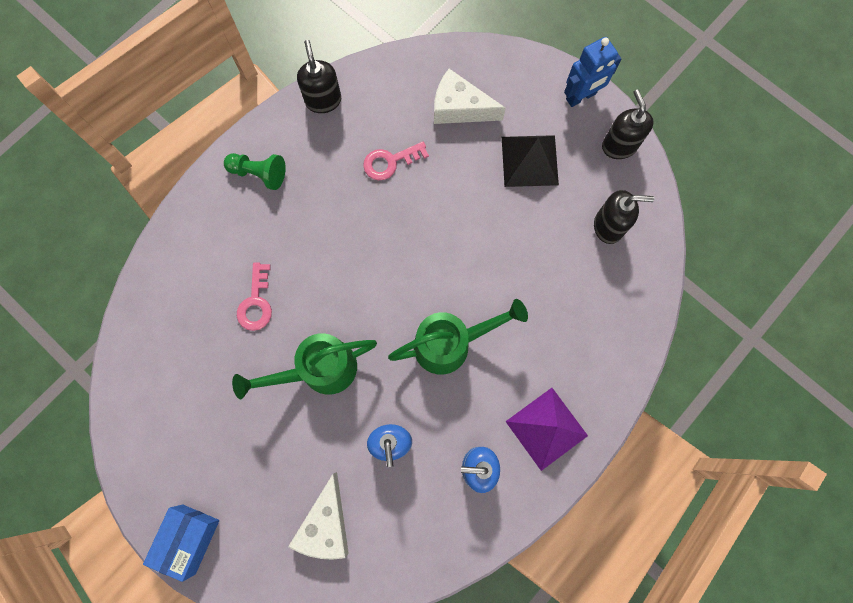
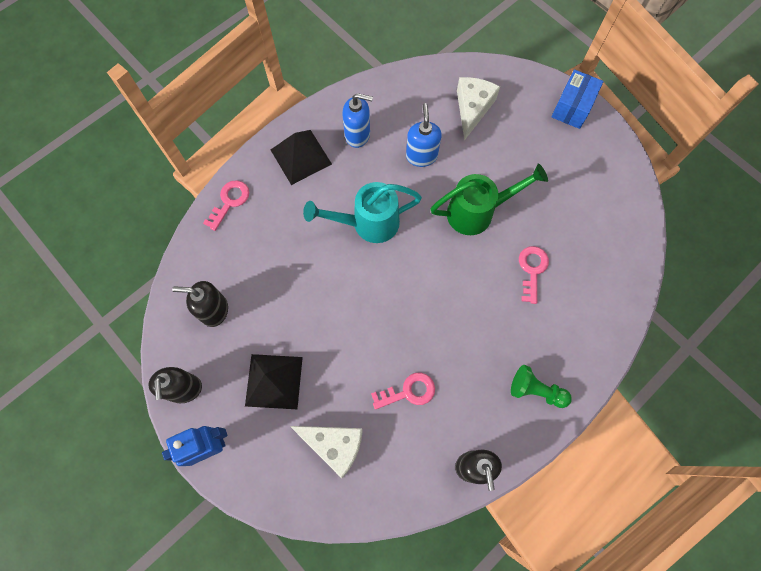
camera: 175 degrees left, 5 degrees down
green watering can [388,299,528,375] -> turquoise watering can [303,182,422,243]
purple pyramid [505,388,588,471] -> black pyramid [271,130,332,185]
none -> pink key [203,180,249,231]

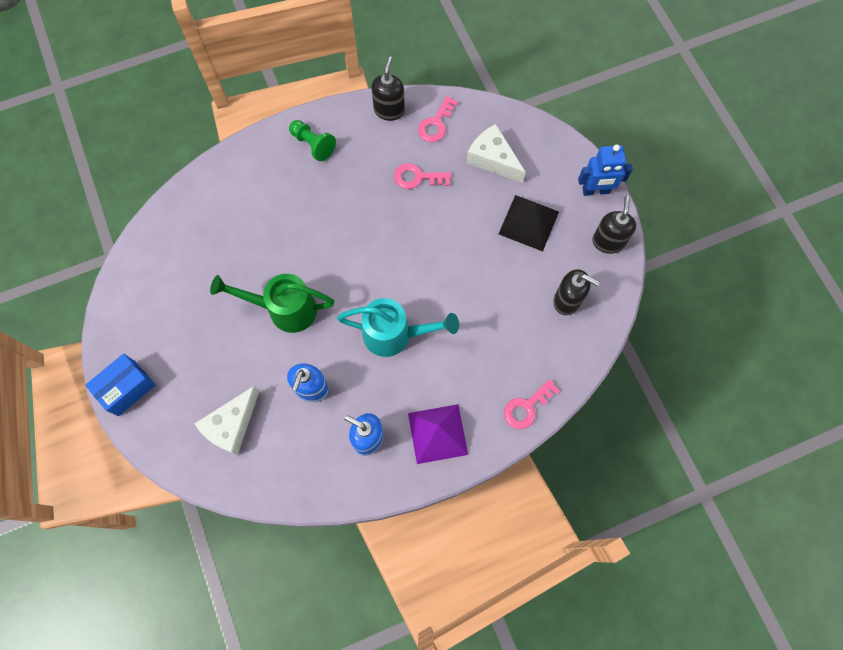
camera: 160 degrees left, 0 degrees up
black pyramid [271,130,332,185] -> purple pyramid [408,404,468,464]
pink key [519,246,549,304] -> pink key moved to [418,96,458,142]

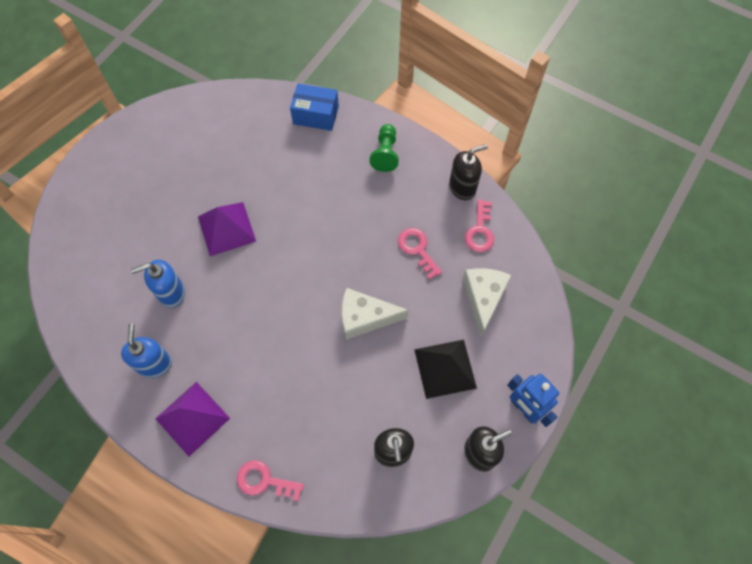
camera: 55 degrees right, 5 degrees down
blue box [85,354,155,416] -> blue box moved to [290,83,339,131]
white cheese [194,386,259,455] -> white cheese moved to [342,288,409,340]
green watering can [210,274,334,333] -> purple pyramid [198,202,256,256]
turquoise watering can [337,298,459,357] -> none
pink key [418,96,458,142] -> pink key turned 75 degrees counterclockwise [465,199,494,252]

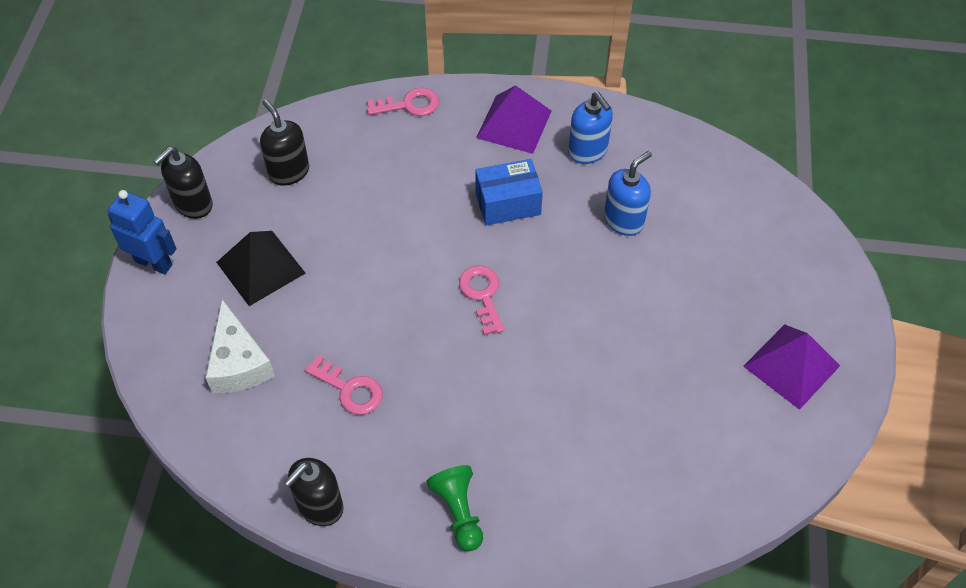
camera: 155 degrees right, 10 degrees down
purple pyramid [198,202,256,256] -> purple pyramid moved to [743,324,840,410]
blue box [290,83,339,131] -> blue box moved to [475,159,543,225]
white cheese [342,288,409,340] -> none
pink key [465,199,494,252] -> pink key moved to [459,265,505,335]

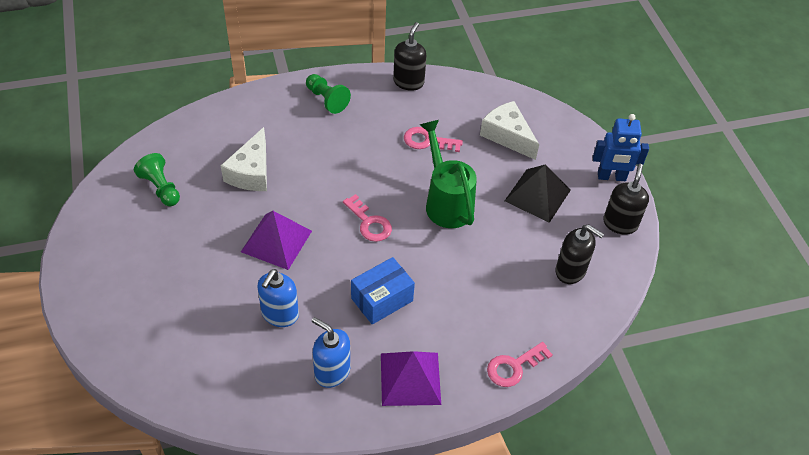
camera: 155 degrees right, 5 degrees down
purple pyramid [743,324,840,410] -> purple pyramid moved to [241,211,312,270]
none -> green pawn [134,153,180,206]
none -> white cheese [221,127,267,191]
none -> green watering can [420,120,477,228]

